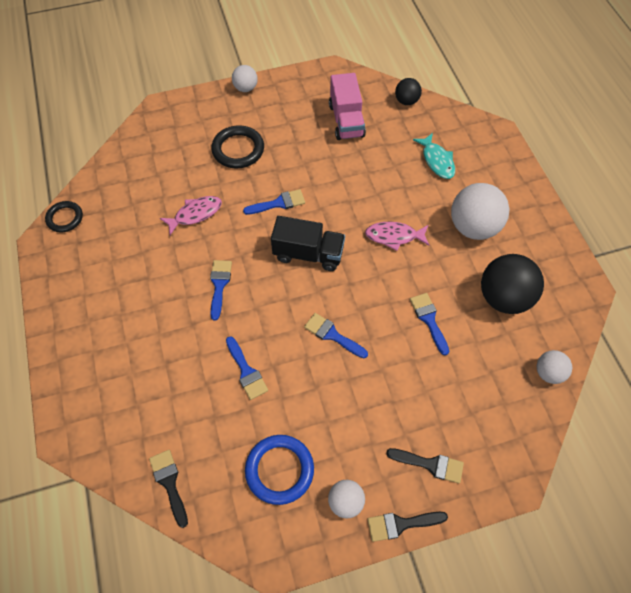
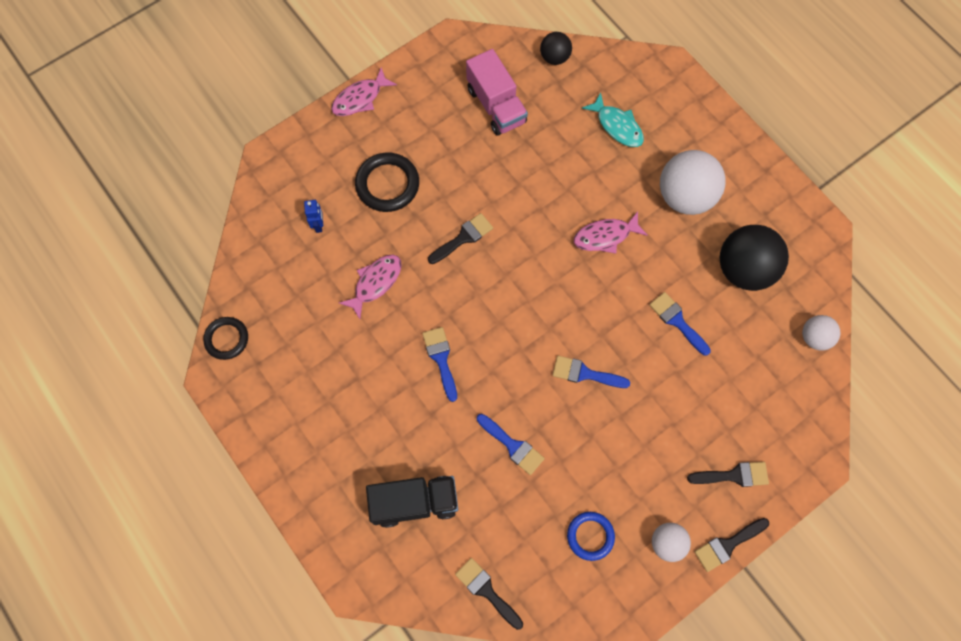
camera: 20 degrees left, 10 degrees up
white ball [232,65,258,92] -> pink fish [331,67,397,116]
blue brush [243,189,305,215] -> black brush [428,213,493,264]
blue ring [245,435,314,505] -> blue ring [567,512,615,561], size x0.65
black truck [271,216,345,271] -> black truck moved to [366,476,458,528]
none -> blue robot [304,200,323,233]

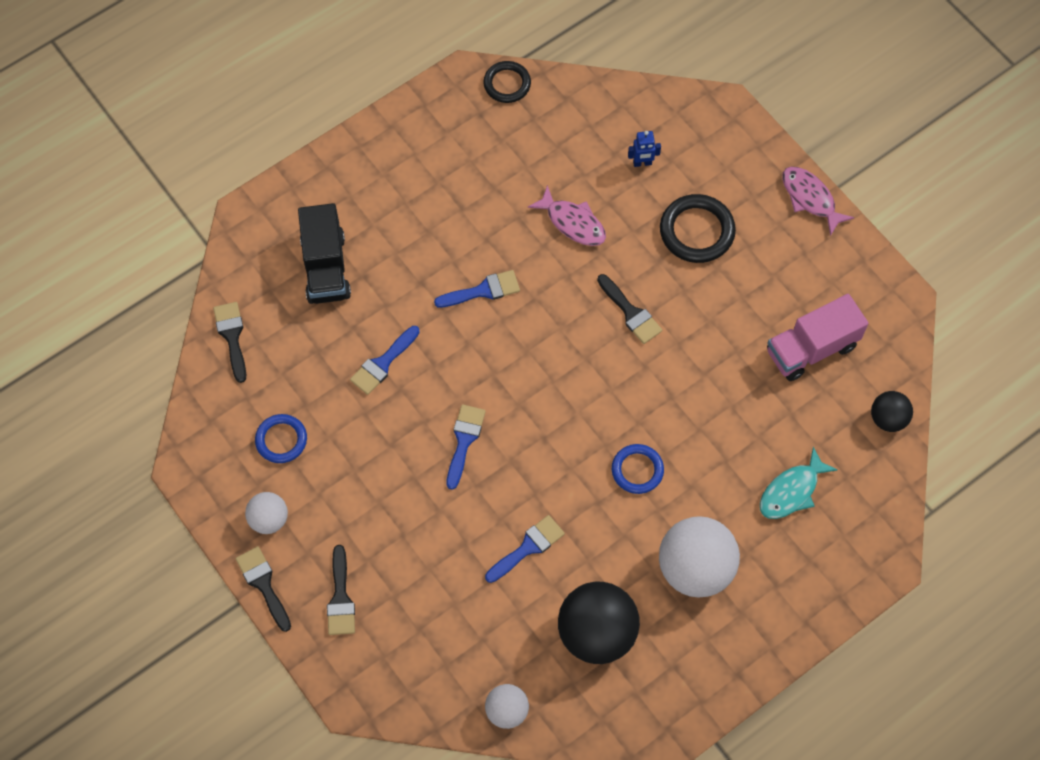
camera: 90 degrees right, 5 degrees down
black brush [455,558,523,630] -> black brush turned 60 degrees counterclockwise [213,302,246,383]
pink fish [574,211,648,254] -> blue ring [612,444,664,494]

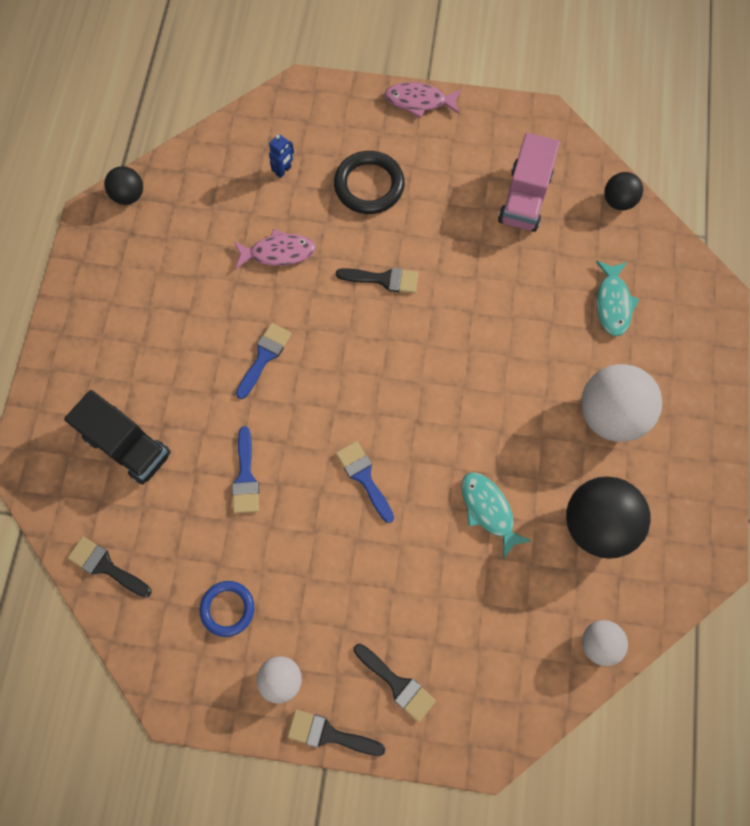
camera: 45 degrees left, 5 degrees up
black ring [483,61,531,103] -> black ball [104,166,143,205]
blue brush [485,515,565,583] -> turquoise fish [461,472,532,559]
blue ring [612,444,664,494] -> none

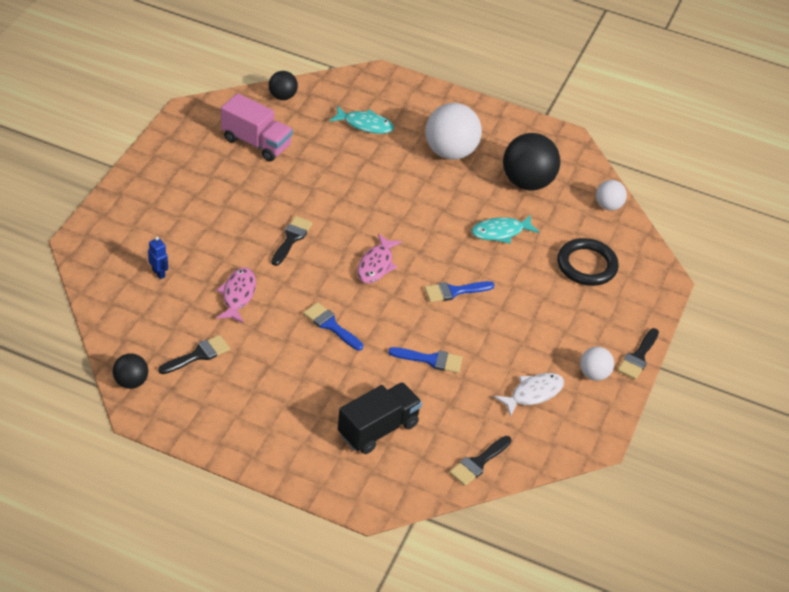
camera: 80 degrees left, 25 degrees down
blue ring [200,581,254,637] -> white fish [494,373,564,417]
black ring [334,151,405,214] -> black ring moved to [557,238,619,286]
black brush [354,644,436,722] -> black brush moved to [158,335,230,374]
pink fish [385,82,461,118] -> pink fish moved to [357,233,402,283]

